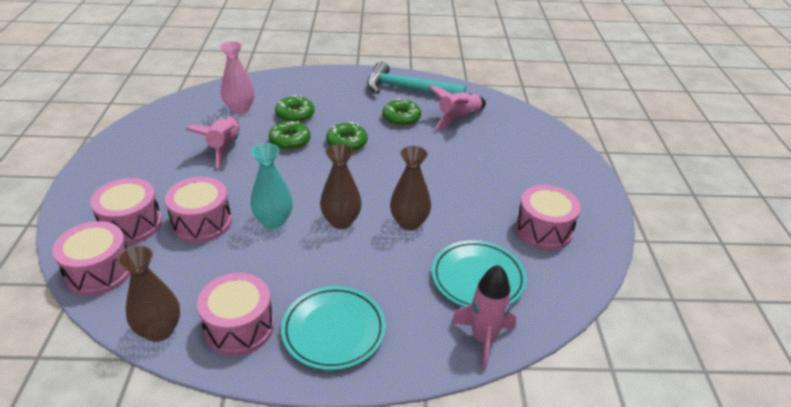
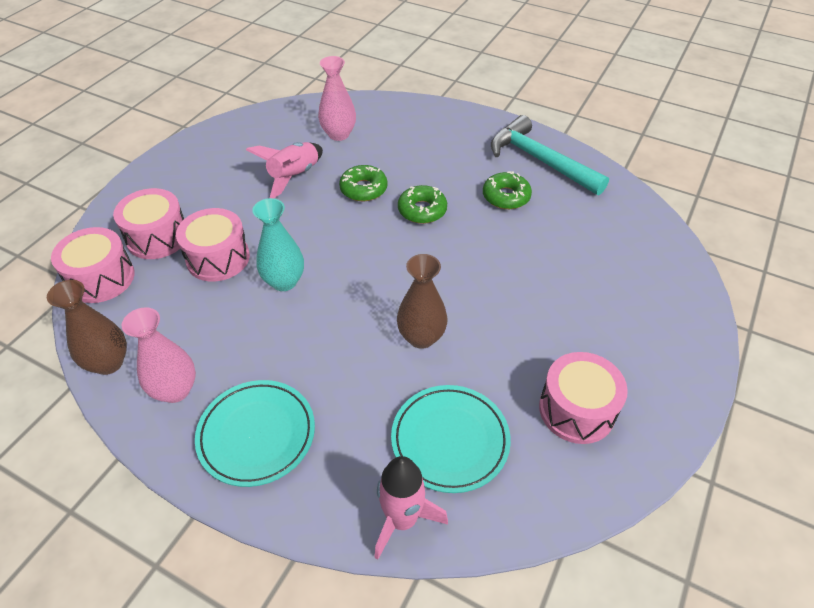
camera: 30 degrees right, 10 degrees up
pink drum [197,273,274,356] -> pink vase [121,307,196,403]
green donut [275,95,314,122] -> none
brown vase [320,144,362,229] -> none
pink rocket [428,85,486,130] -> none

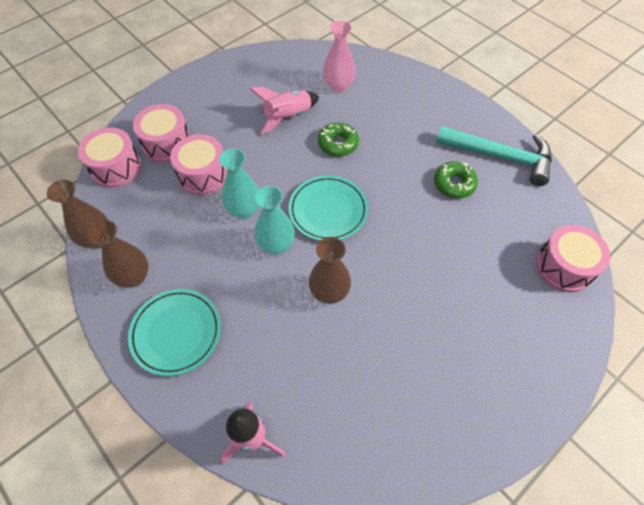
camera: 20 degrees right, 10 degrees up
pink vase [121,307,196,403] -> brown vase [87,220,149,288]
turquoise plate [391,385,511,493] -> turquoise plate moved to [288,175,368,241]
green donut [398,185,447,224] -> none
turquoise hammer [491,115,609,195] -> turquoise hammer turned 135 degrees clockwise [436,126,552,186]
pink drum [539,352,628,444] -> pink drum moved to [536,225,611,292]
none -> turquoise vase [254,186,295,255]

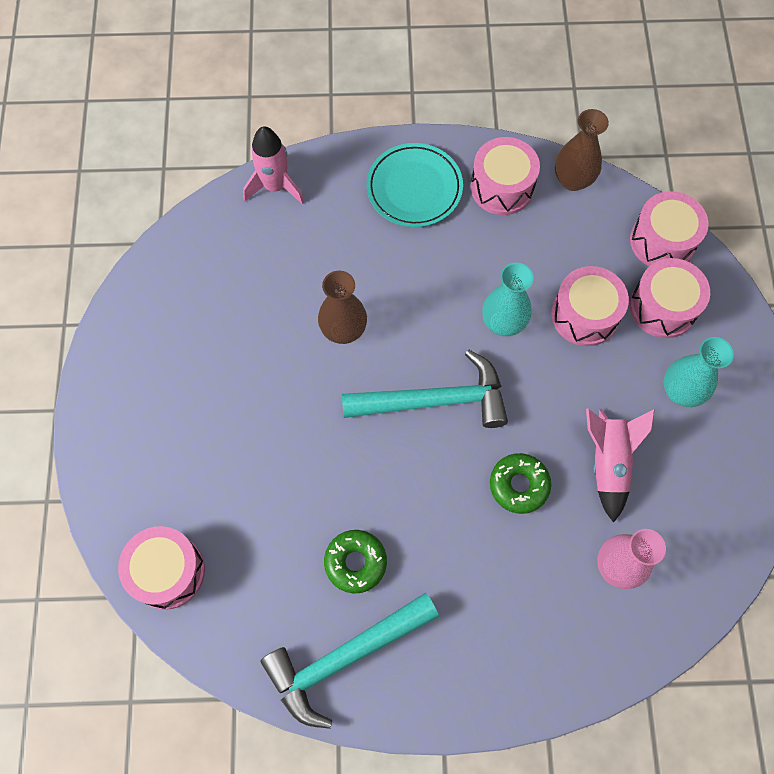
camera: 130 degrees right, 10 degrees up
brown vase [87,220,149,288] -> pink drum [471,137,540,215]
turquoise vase [254,186,295,255] -> turquoise vase moved to [663,337,734,407]
turquoise plate [288,175,368,241] -> turquoise hammer [342,350,508,428]

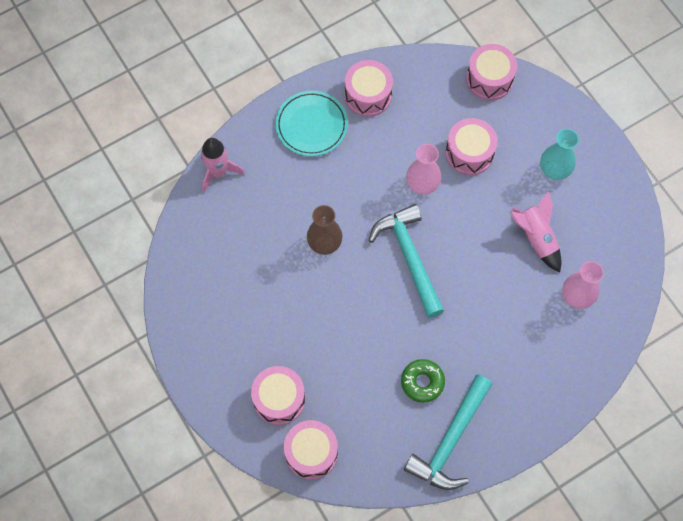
camera: 30 degrees left, 0 degrees up
turquoise hammer [342,350,508,428] -> turquoise hammer turned 75 degrees counterclockwise [369,204,444,318]
turquoise vase [482,263,533,336] -> pink vase [406,144,441,195]
green donut [490,453,551,514] -> none
brown vase [555,109,609,191] -> none
pink drum [630,258,710,338] -> pink drum moved to [251,366,305,425]

